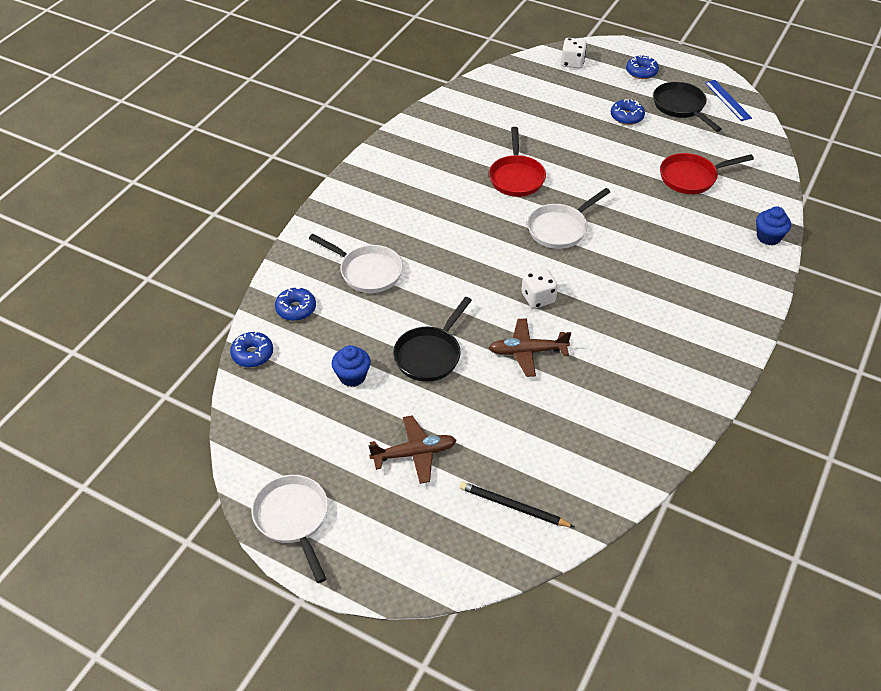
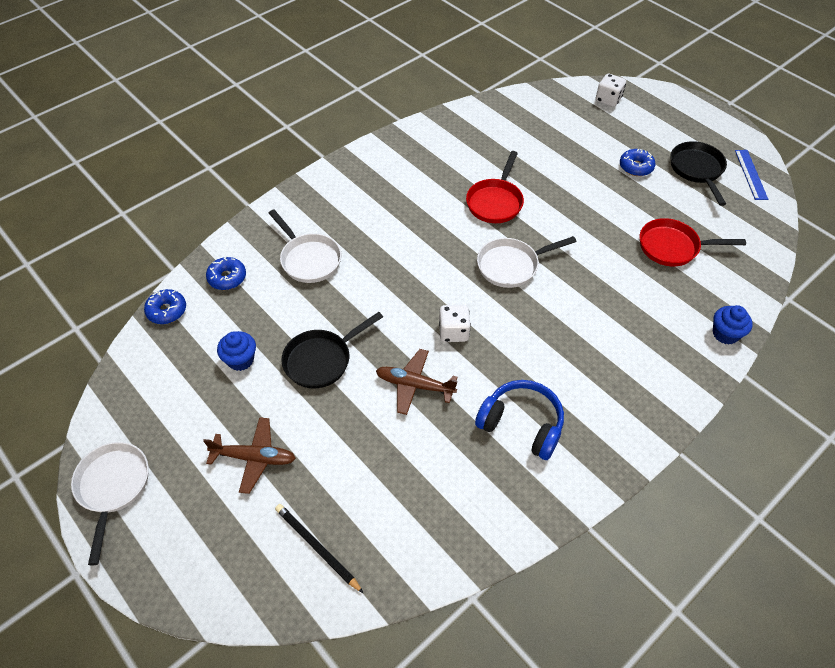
camera: 20 degrees right, 5 degrees up
blue donut [626,54,659,79] -> none
none -> blue headphones [475,380,564,460]

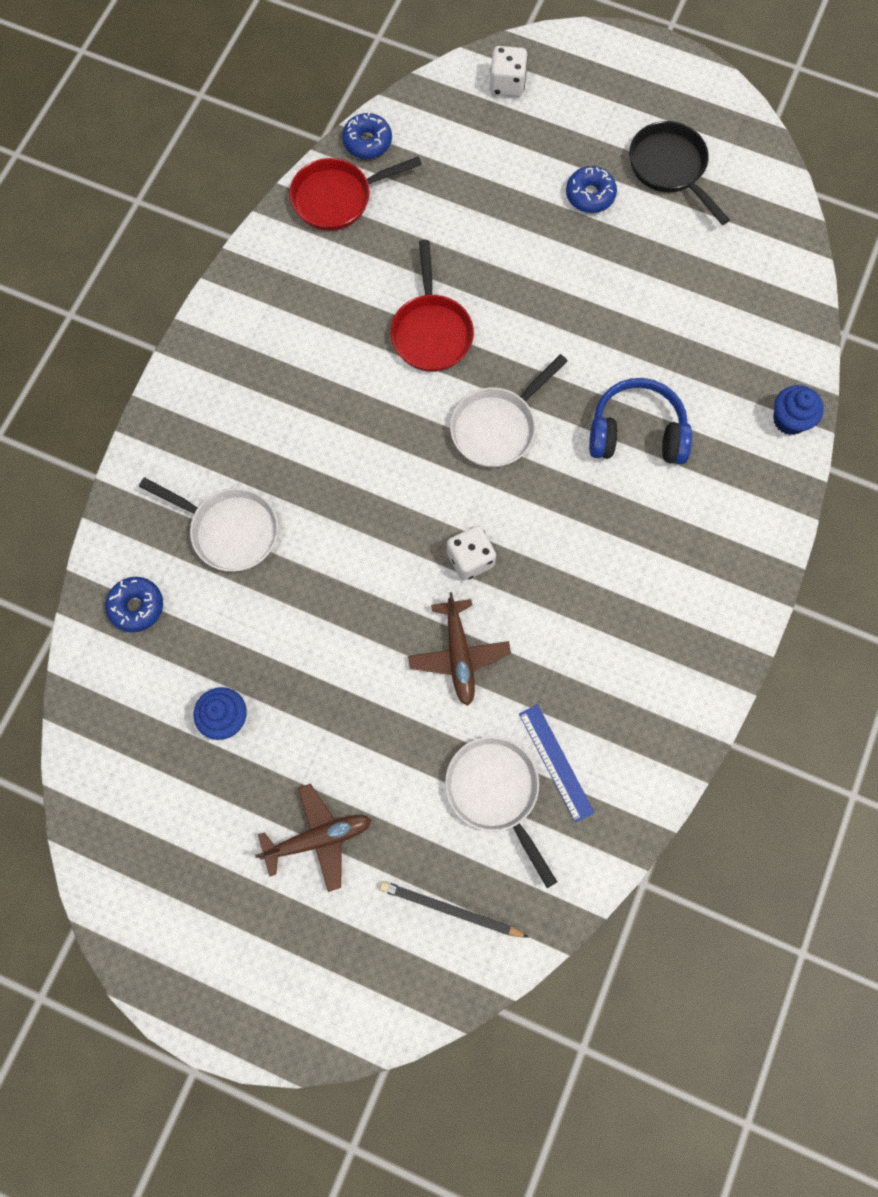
camera: 25 degrees left, 20 degrees up
white pan [71,442,149,566] -> white pan moved to [445,736,557,888]
blue donut [144,289,186,324] -> blue donut moved to [342,112,392,159]
black pan [281,312,383,389] -> none
brown plane [376,349,458,415] -> brown plane turned 90 degrees counterclockwise [408,592,511,706]
blue headphones [475,380,564,460] -> blue headphones moved to [589,378,692,464]
red pan [640,218,746,266] -> red pan moved to [289,156,422,231]
blue ruler [735,150,768,200] -> blue ruler moved to [519,704,595,823]

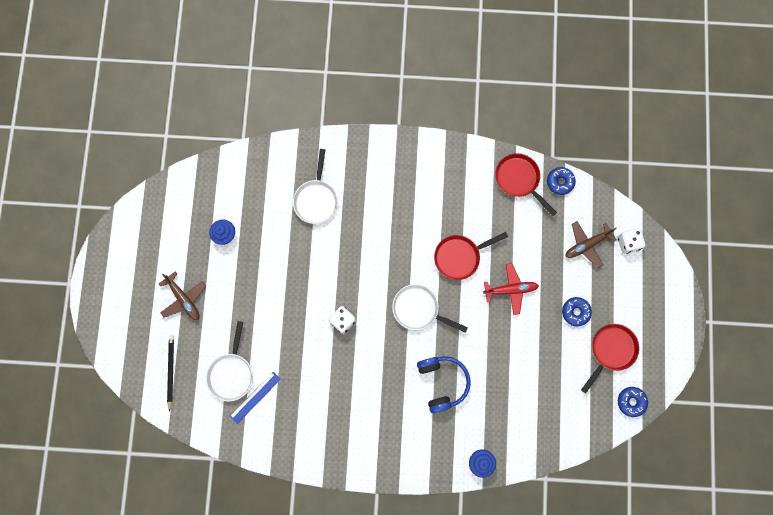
camera: 70 degrees right, 5 degrees up
blue donut [105,577,163,632] -> blue donut moved to [618,387,648,417]
brown plane [408,592,511,706] -> brown plane moved to [565,221,617,268]
white pan [445,736,557,888] -> white pan turned 150 degrees clockwise [206,321,253,402]
black pan [629,121,730,225] -> red pan [581,324,639,393]
none -> red plane [483,263,539,315]

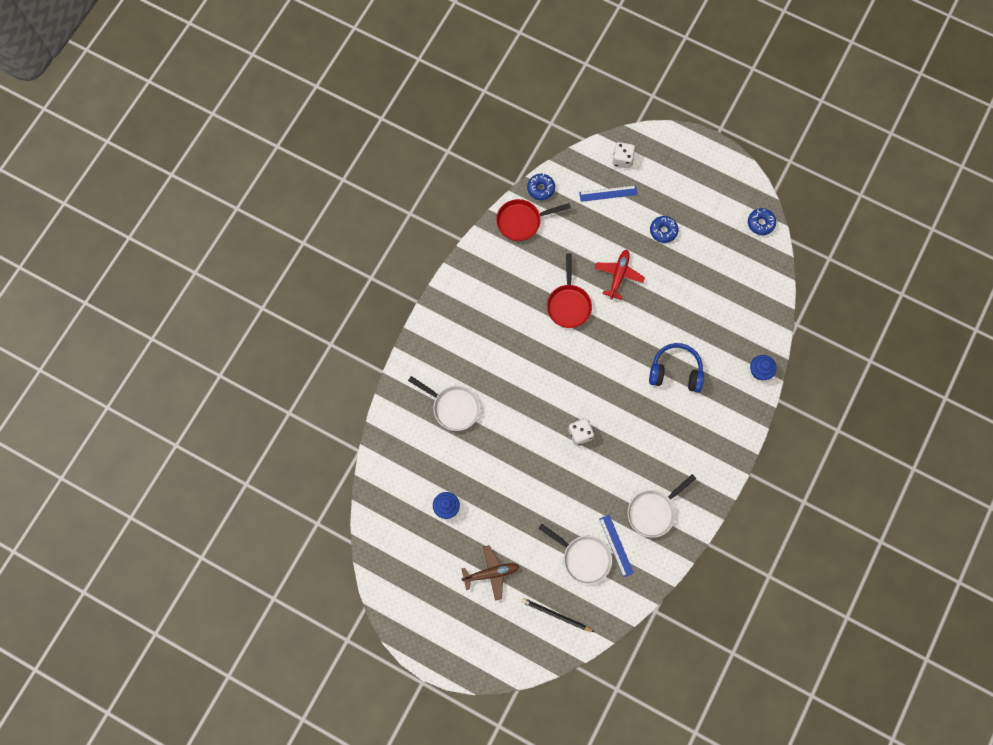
camera: 65 degrees left, 5 degrees down
white pan [392,284,468,333] -> white pan moved to [628,474,696,538]
brown plane [565,221,617,268] -> blue ruler [579,185,638,202]
red pan [581,324,639,393] -> none

